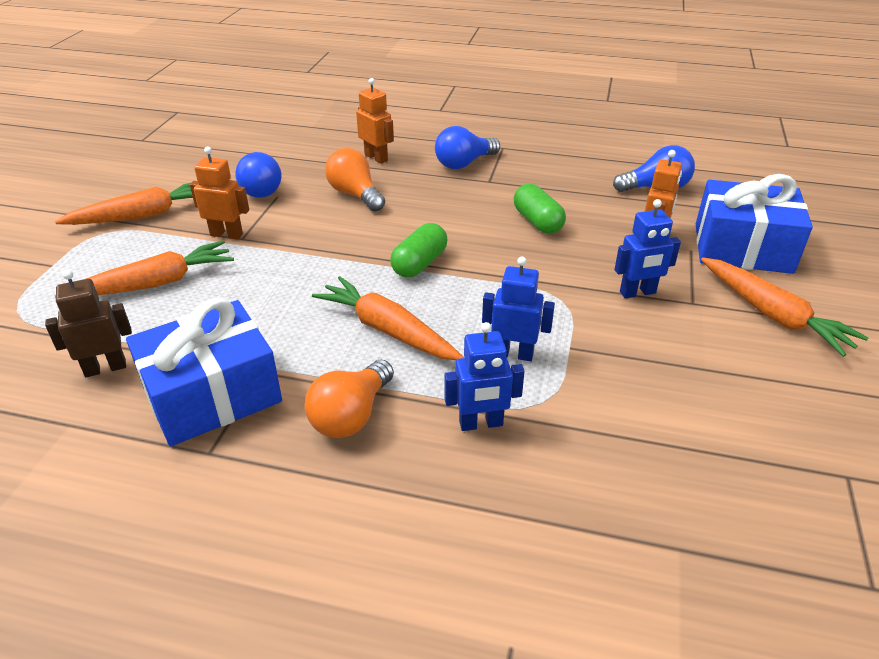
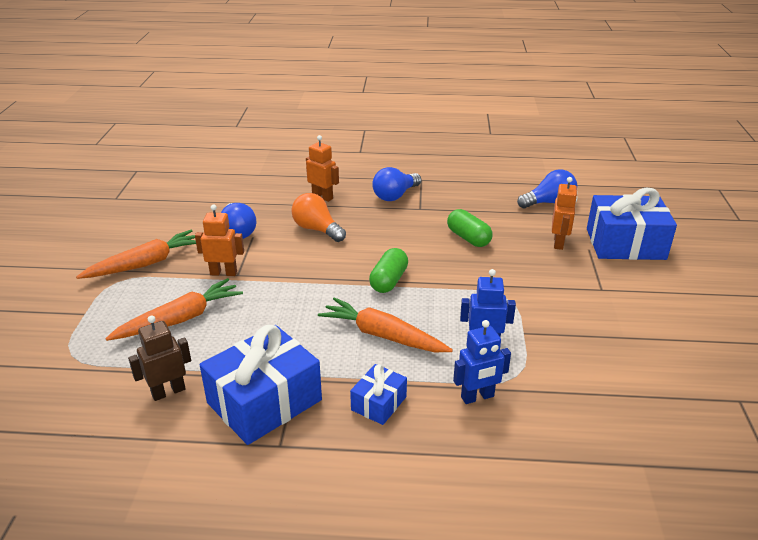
camera: 10 degrees left, 5 degrees down
orange light bulb [304,360,394,438] -> blue gift [350,364,407,425]
blue robot [614,199,681,299] -> none
orange carrot [701,257,869,357] -> none

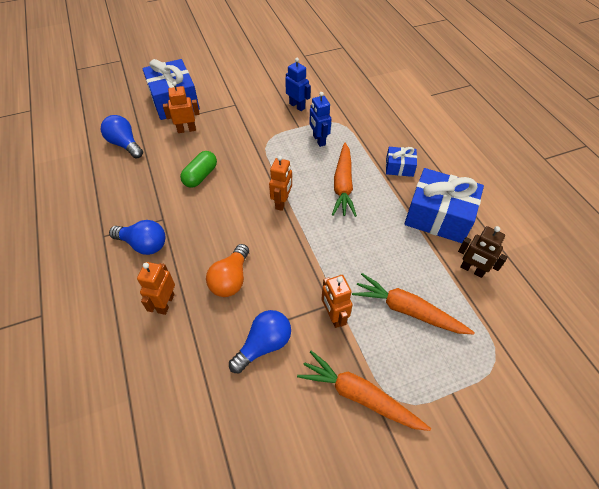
camera: 115 degrees left, 20 degrees up
green capsule [369,248,408,293] -> orange robot [269,156,292,211]
blue robot [453,320,511,404] -> blue robot moved to [285,58,311,111]

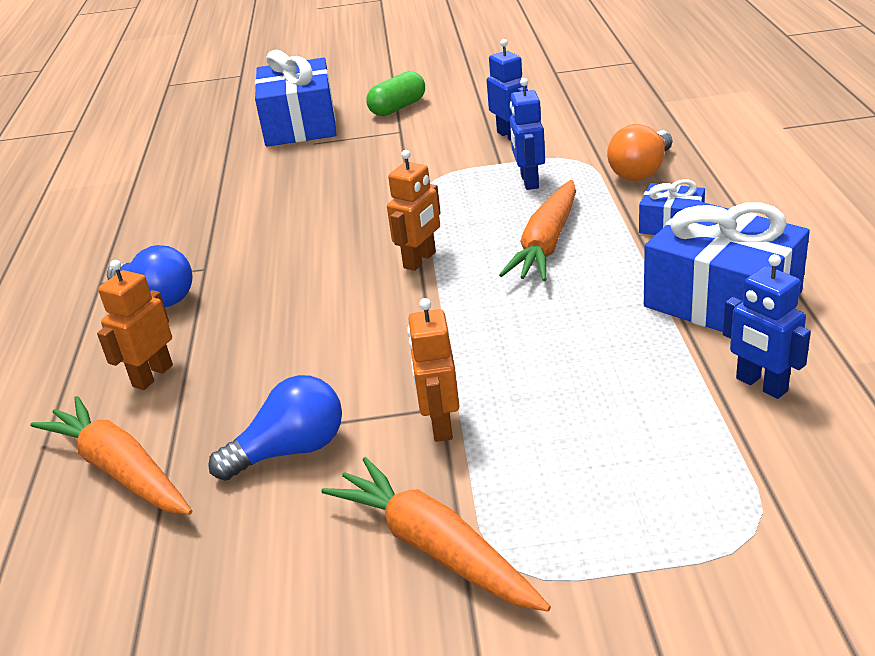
camera: 20 degrees right, 20 degrees down
blue light bulb [101,115,143,158] -> none
orange robot [163,81,200,133] -> none
green capsule [180,151,217,188] -> green capsule moved to [366,71,425,116]
orange light bulb [206,244,249,297] -> orange light bulb moved to [607,124,672,181]
orange carrot [352,273,475,334] -> orange carrot moved to [30,396,192,515]
brown robot [458,226,507,278] -> blue robot [723,254,811,399]

